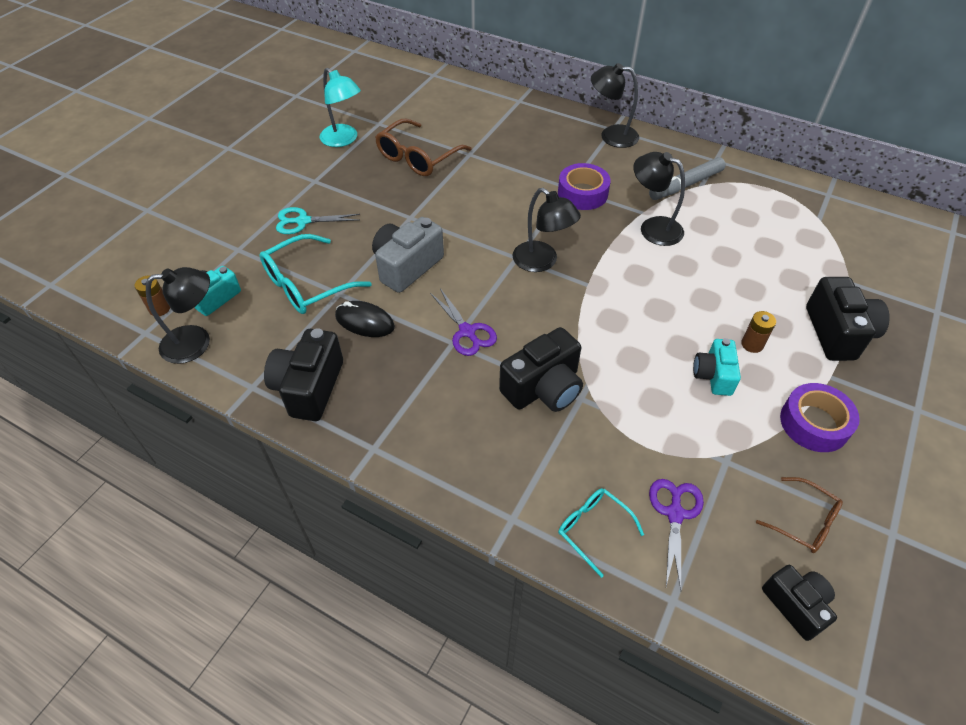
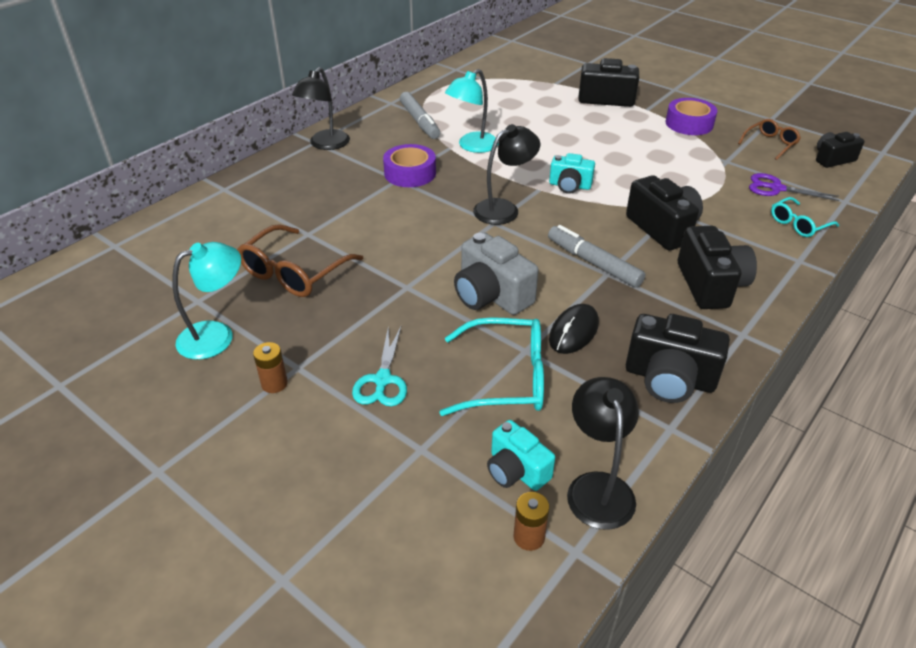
camera: 80 degrees left, 10 degrees down
turquoise glasses [260,234,371,314] -> turquoise glasses turned 60 degrees counterclockwise [439,317,544,416]
brown glasses [375,118,472,176] -> brown glasses turned 75 degrees clockwise [237,224,364,297]
purple scissors [430,288,497,356] -> grey marker [548,225,645,288]
black lamp [633,152,685,246] -> turquoise lamp [445,69,499,153]
turquoise camera [693,338,741,396] -> turquoise camera moved to [549,153,595,194]
brown battery [741,311,776,353] -> brown battery moved to [253,342,288,393]
none -> black camera [678,226,757,309]

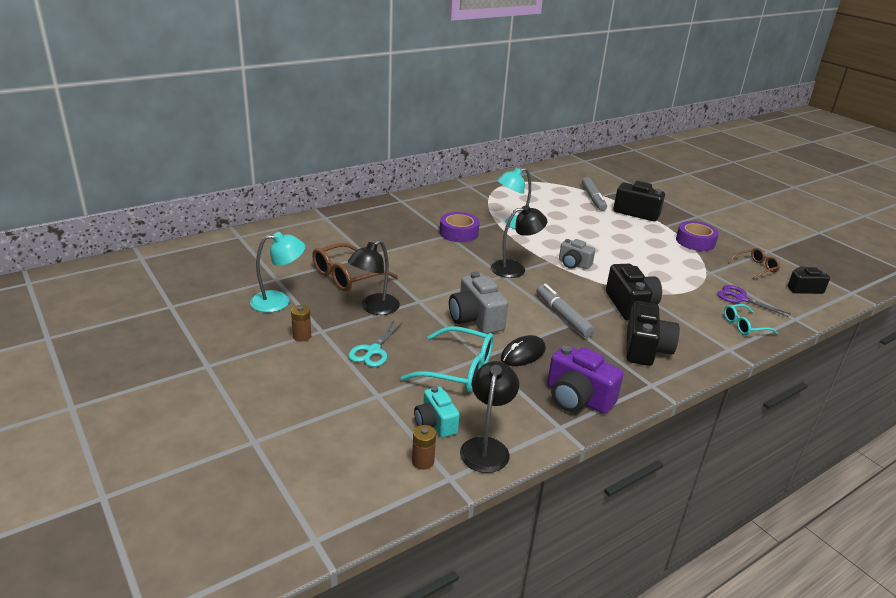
camera: 15 degrees right, 10 degrees down
black lamp [292,67,350,150] -> black lamp moved to [348,240,400,315]
grey marker [400,92,440,139] -> grey marker moved to [582,177,607,211]
turquoise camera [549,153,595,194] -> grey camera [559,239,595,269]
black camera [626,314,730,403] -> purple camera [547,345,624,414]

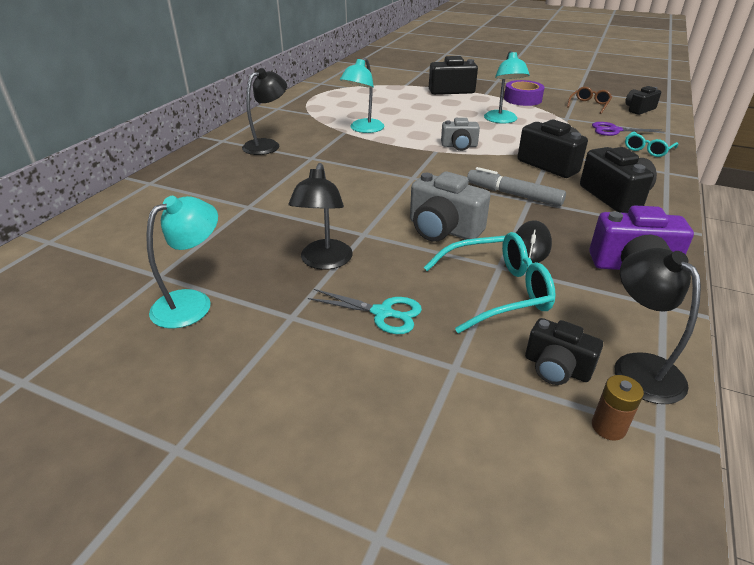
camera: 30 degrees left, 5 degrees up
brown battery [291,305,311,342] -> none
brown glasses [312,243,398,291] -> none
turquoise scissors [348,321,402,367] -> turquoise scissors turned 60 degrees counterclockwise [308,289,422,334]
turquoise camera [414,386,460,438] -> black camera [525,318,603,385]
purple tape [440,212,479,242] -> none
black lamp [491,205,548,278] -> black lamp moved to [242,68,287,155]
grey marker [582,177,607,211] -> none
none -> turquoise lamp [484,51,530,124]

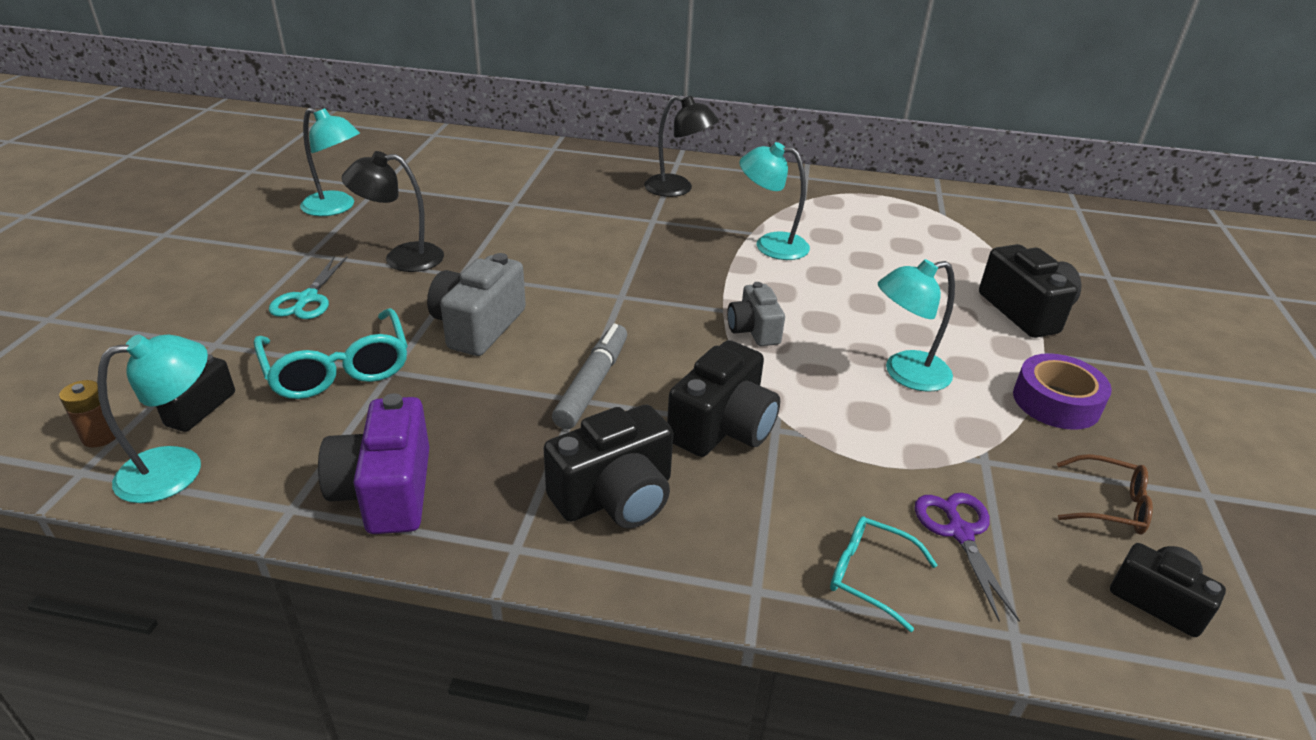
camera: 75 degrees right, 0 degrees up
black mouse [516,220,552,263] -> none
black lamp [615,248,701,404] -> turquoise lamp [97,334,208,503]

